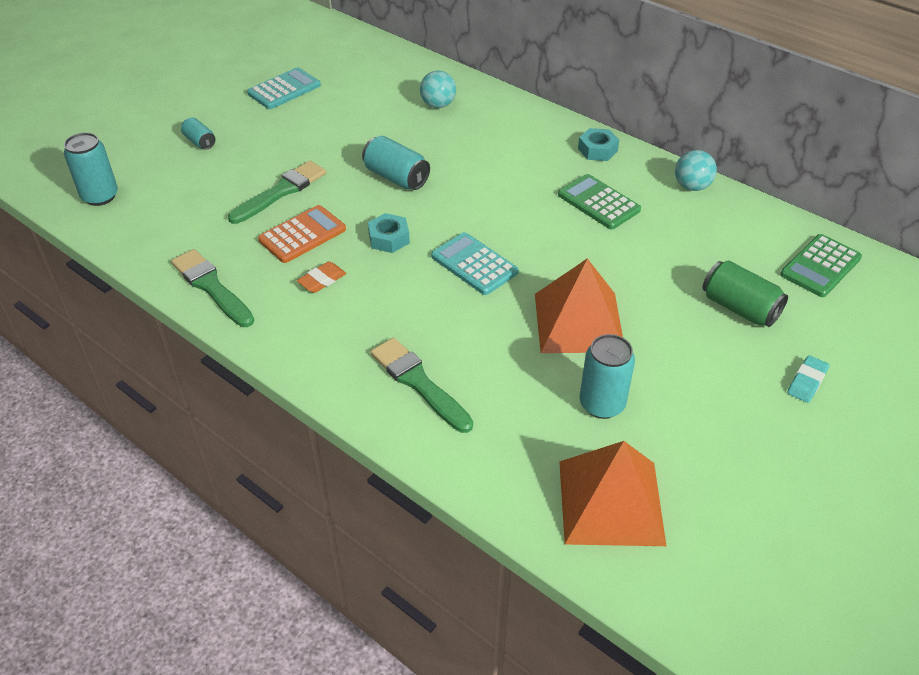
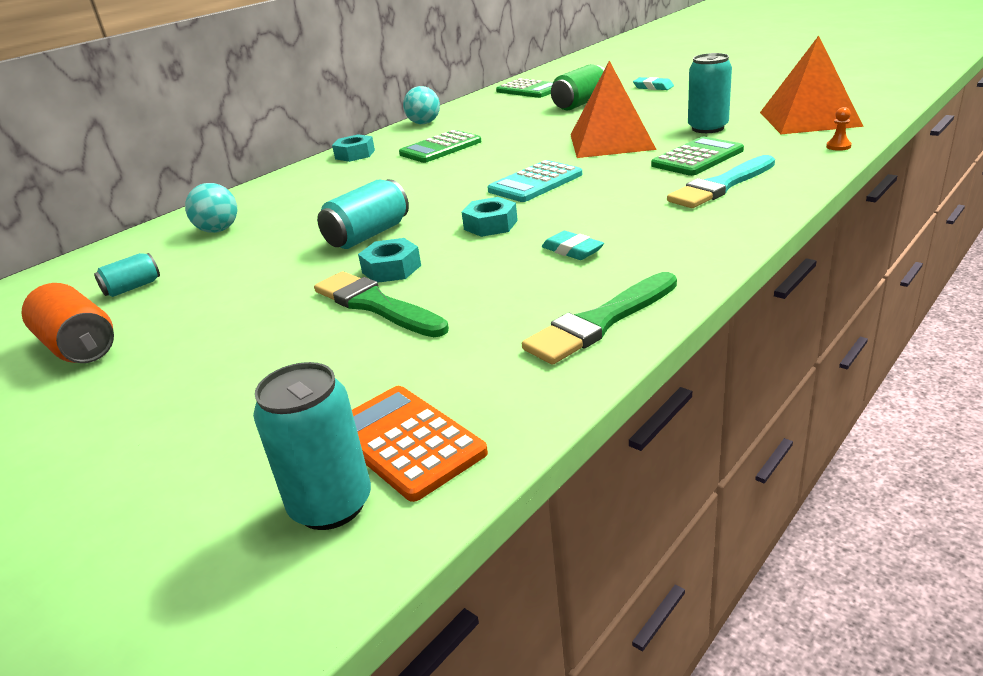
camera: 85 degrees left, 15 degrees down
turquoise can [181,117,215,150] -> turquoise can moved to [94,253,160,297]
turquoise calculator [247,67,321,109] -> orange can [21,283,114,363]
orange calculator [258,205,346,263] -> orange calculator moved to [352,386,488,502]
orange eraser [297,261,347,293] -> turquoise eraser [542,231,604,260]
green brush [370,338,473,433] -> turquoise brush [667,155,775,208]
none -> turquoise nut [358,238,421,283]
none -> green calculator [651,137,744,176]
none -> orange pawn [826,107,852,151]

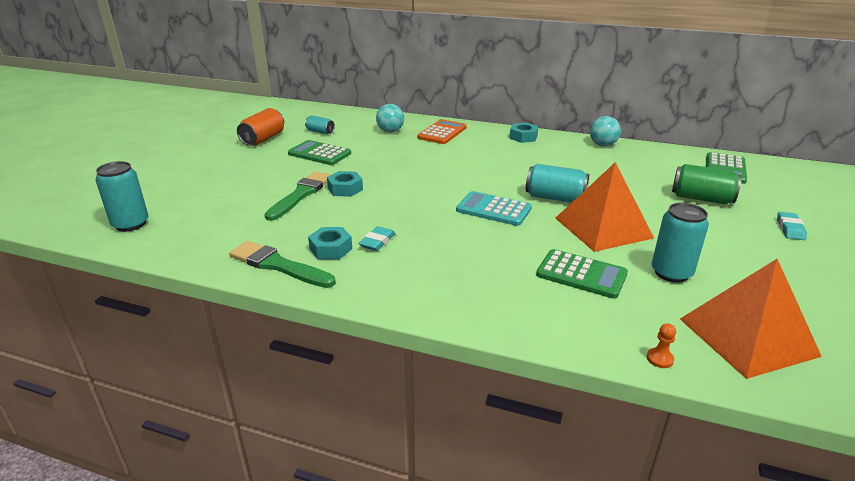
camera: 65 degrees right, 0 degrees up
turquoise can [317,179,409,249] -> turquoise can moved to [526,164,589,203]
orange calculator [352,386,488,502] -> orange calculator moved to [417,119,467,144]
green calculator [399,130,482,163] -> green calculator moved to [288,140,351,165]
turquoise nut [462,197,518,237] -> turquoise nut moved to [308,227,352,260]
turquoise brush [667,155,775,208] -> none

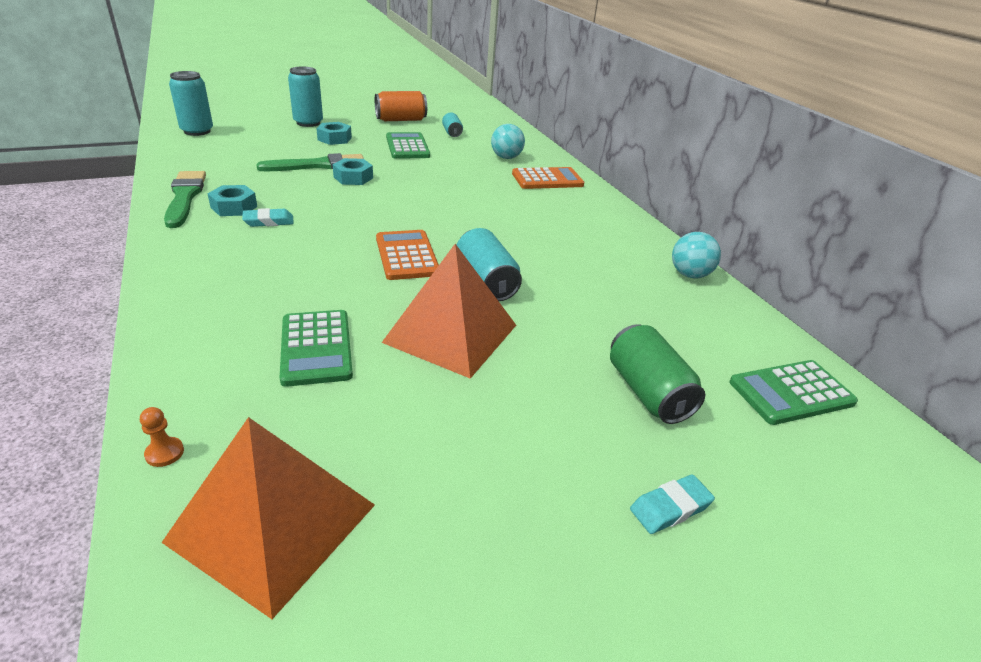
camera: 45 degrees right, 5 degrees up
turquoise calculator [456,191,532,226] -> orange calculator [376,230,439,280]
turquoise nut [510,123,538,143] -> turquoise nut moved to [316,122,352,145]
turquoise can [652,203,709,283] -> turquoise can moved to [288,66,323,127]

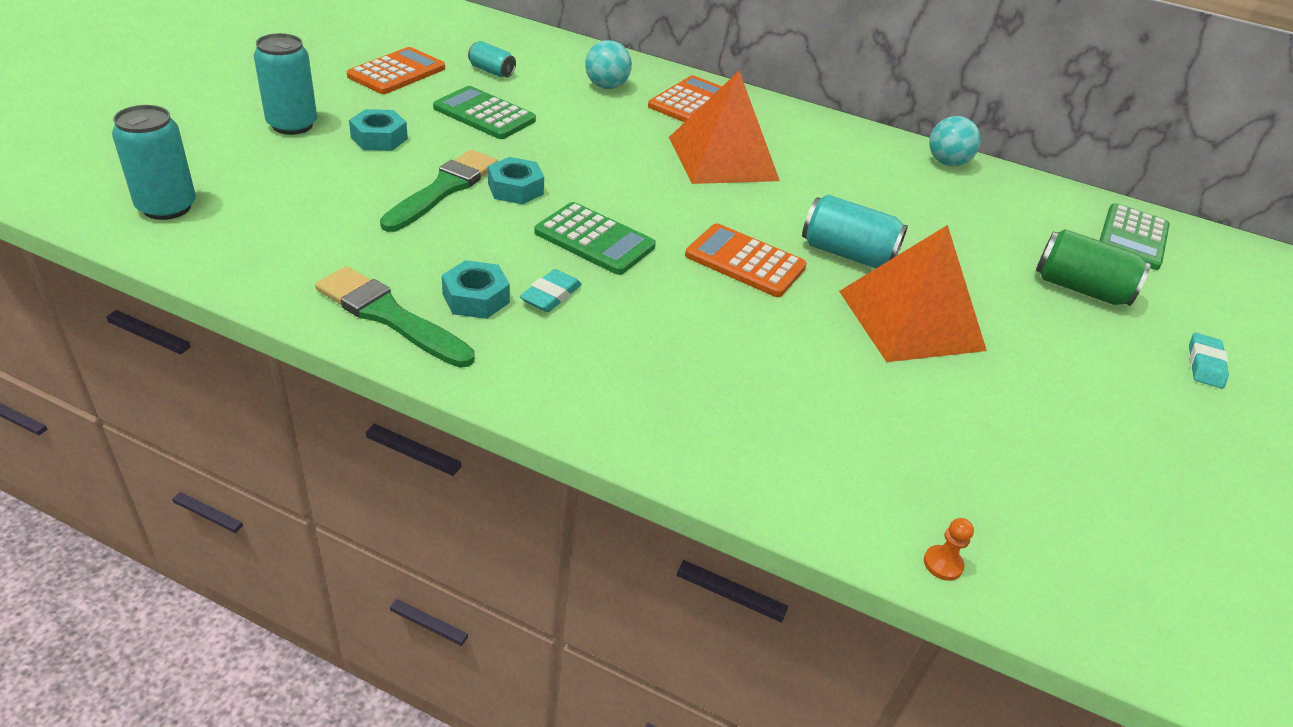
camera: 45 degrees left, 5 degrees up
orange pyramid [161,417,375,619] -> orange pyramid moved to [669,71,780,184]
green calculator [280,310,353,387] -> green calculator moved to [534,202,656,275]
orange can [375,91,427,121] -> orange calculator [347,47,445,94]

